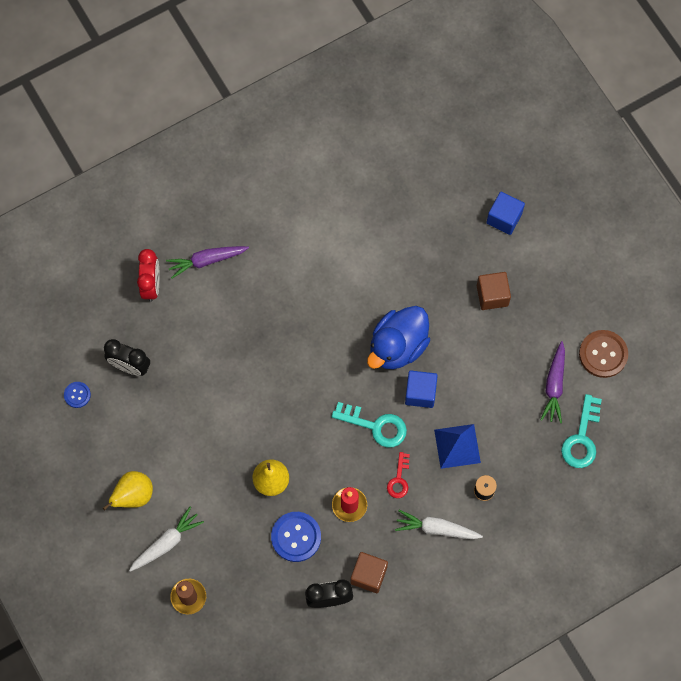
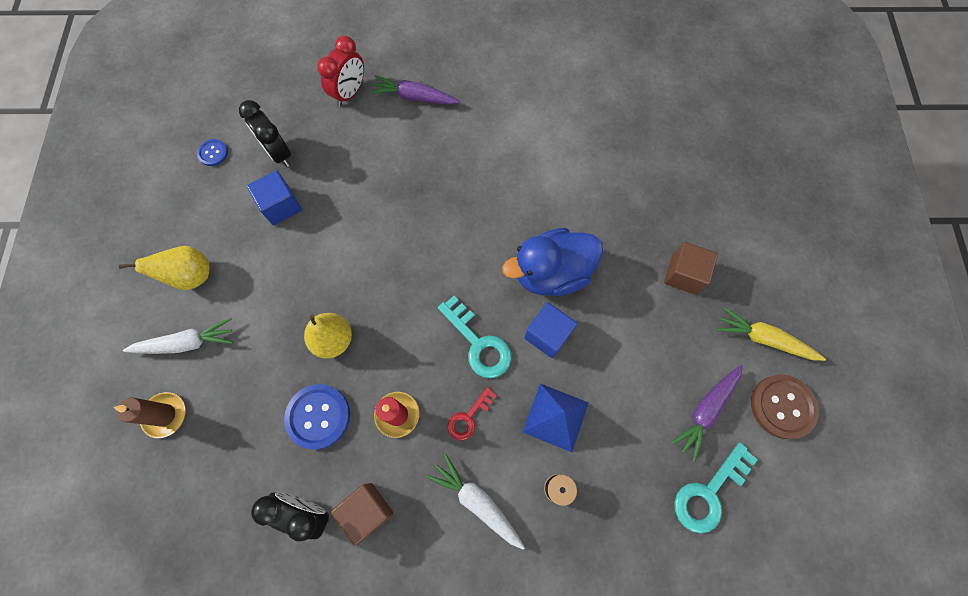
camera: 30 degrees right, 0 degrees up
blue cube [486,192,525,235] -> blue cube moved to [247,170,302,225]
none -> yellow carrot [717,307,826,361]

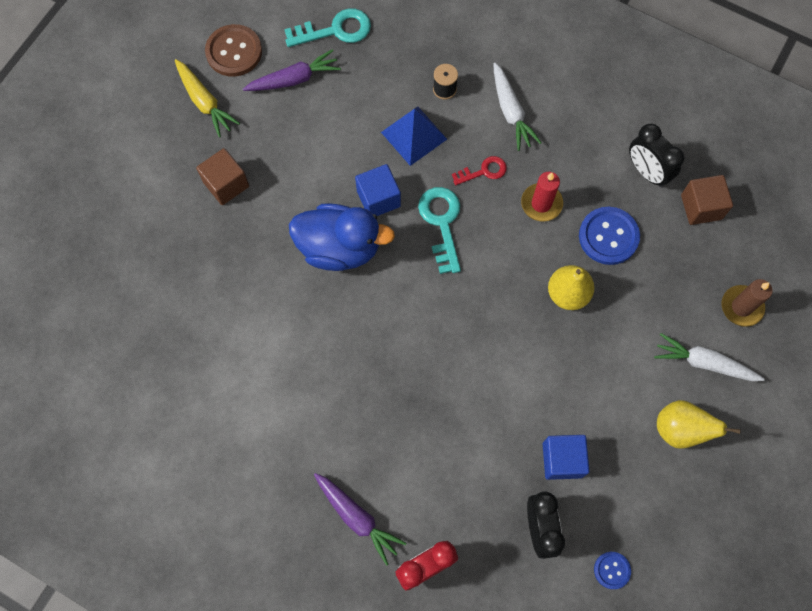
camera: 150 degrees left, 0 degrees up
brown cube [331,483,394,546] -> brown cube moved to [681,175,733,225]

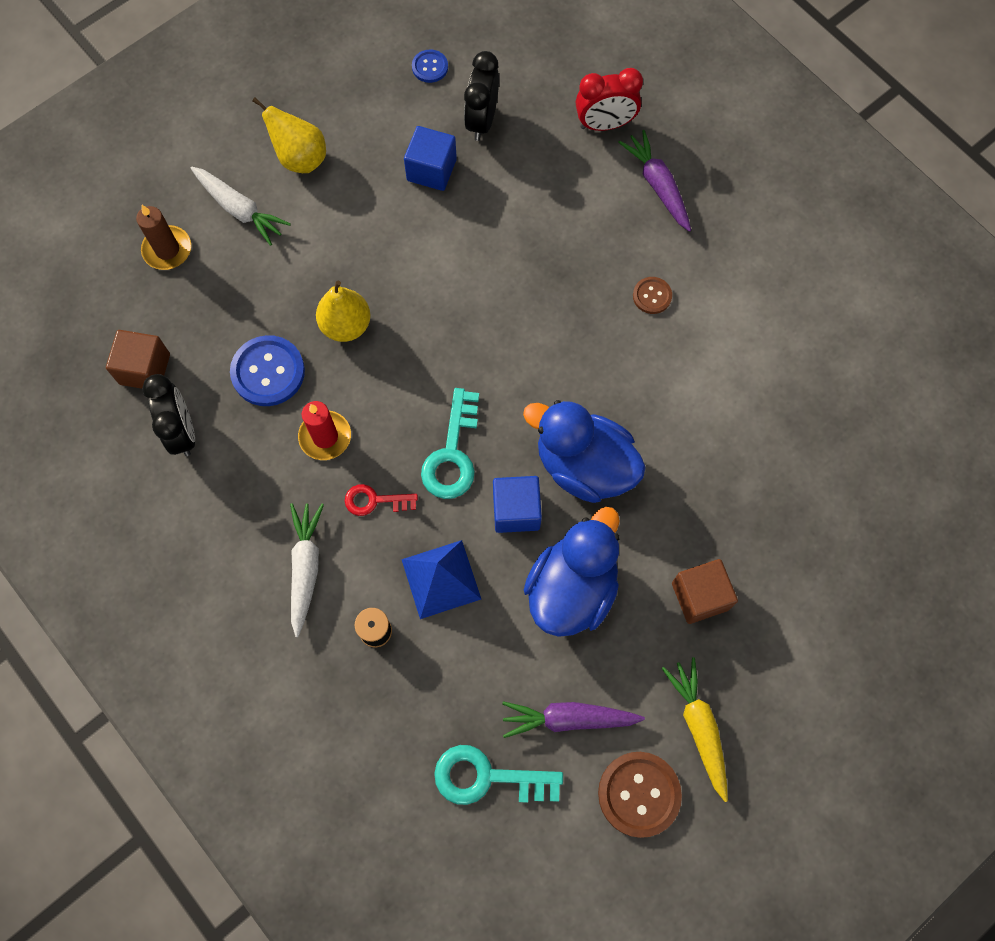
camera: 160 degrees left, 0 degrees up
none -> blue duck [524,507,620,637]
none -> brown button [633,277,672,314]

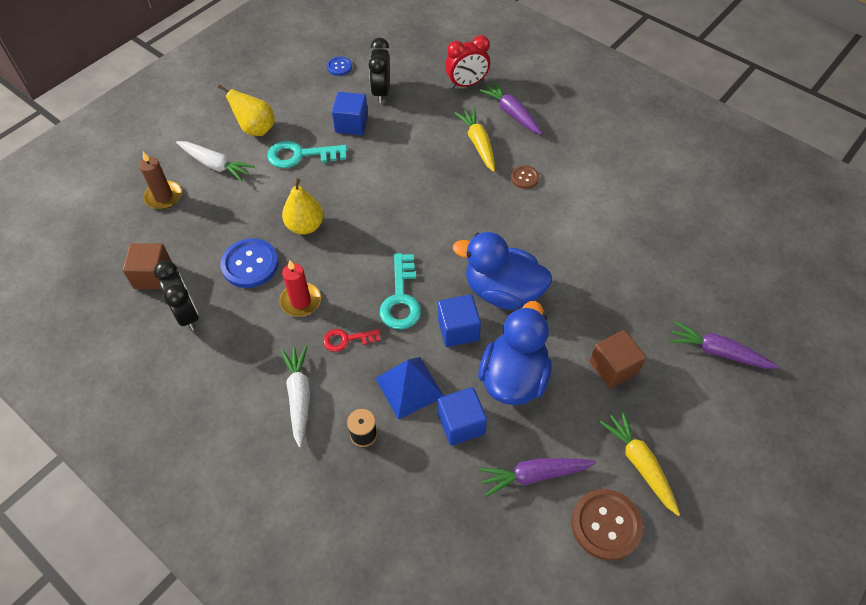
camera: 10 degrees left, 15 degrees down
turquoise key [434,745,563,805] -> turquoise key moved to [267,141,347,168]
none -> blue cube [438,387,487,446]
none -> yellow carrot [455,108,495,172]
none -> purple carrot [669,321,779,369]

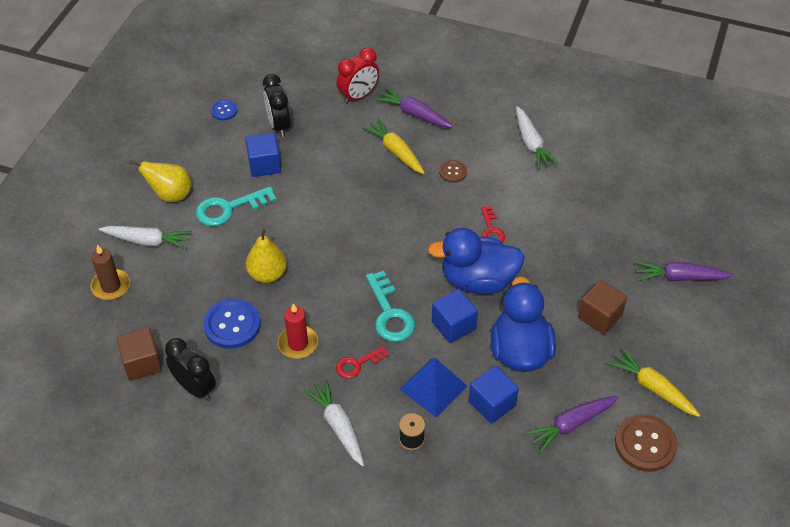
camera: 20 degrees left, 5 degrees down
none -> red key [481,206,505,243]
none -> white carrot [516,106,559,170]

